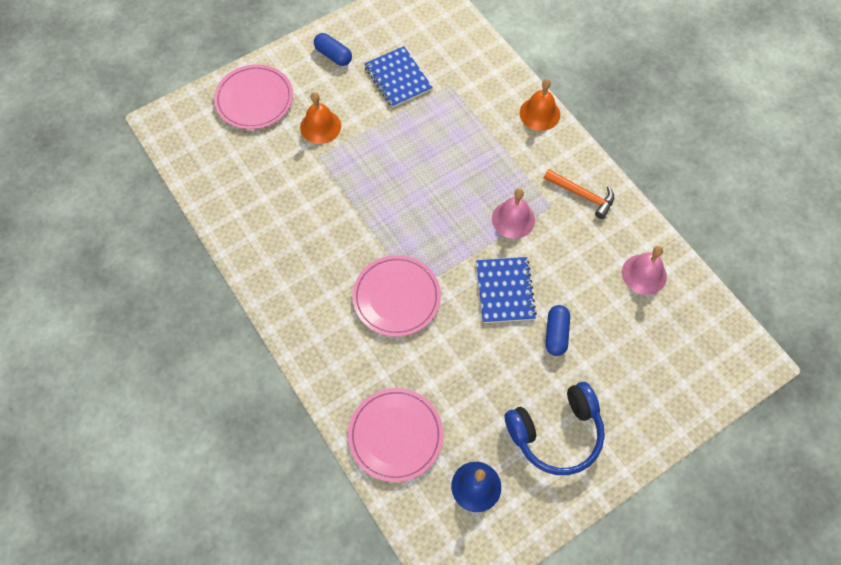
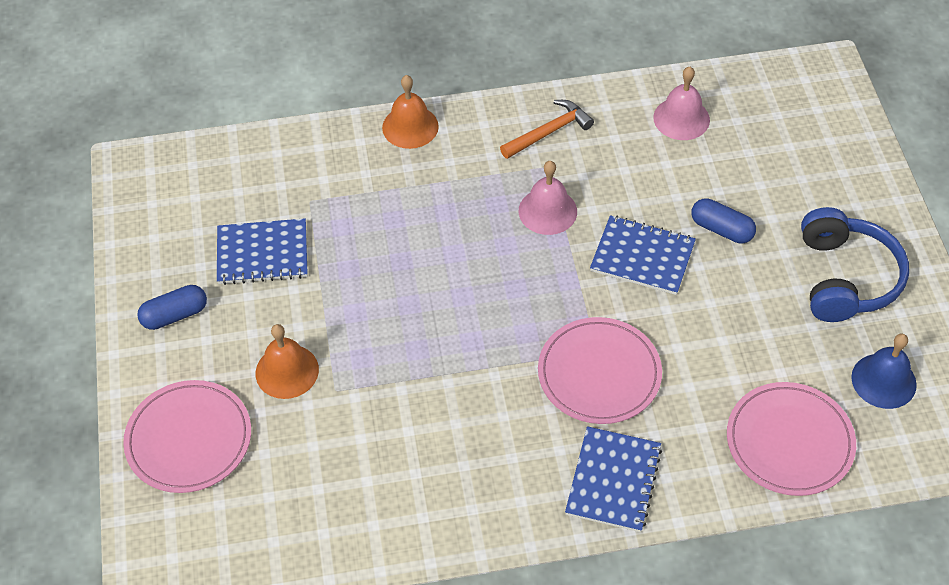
camera: 65 degrees left, 10 degrees down
none -> blue notebook [565,426,662,532]

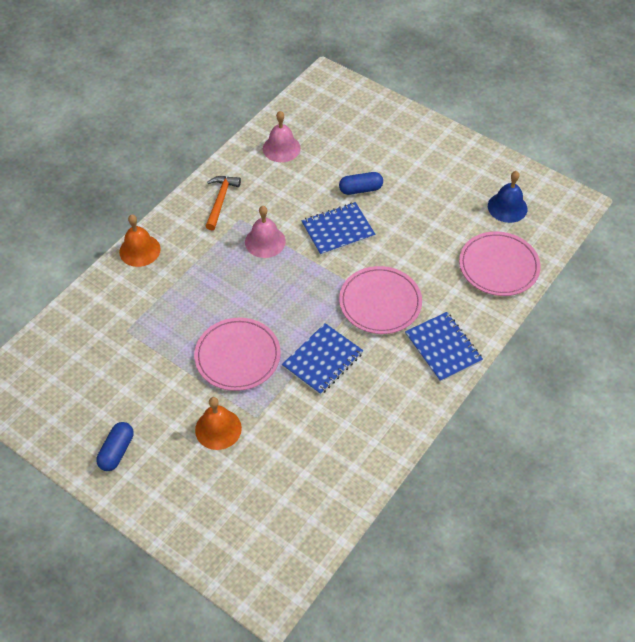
camera: 45 degrees left, 0 degrees up
pink plate [123,380,251,493] -> pink plate moved to [194,318,281,391]
blue notebook [217,218,308,285] -> blue notebook moved to [282,323,363,395]
blue headphones [801,207,909,322] -> none

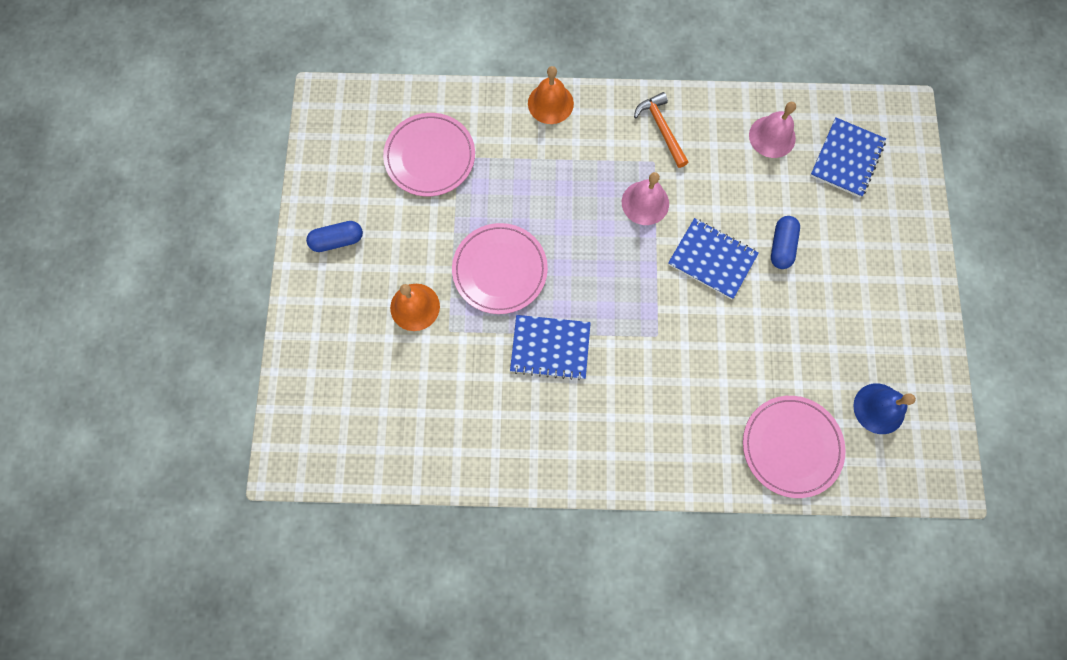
camera: 55 degrees right, 20 degrees up
orange hammer [205,176,241,230] -> orange hammer turned 90 degrees counterclockwise [634,92,688,168]
blue capsule [339,172,383,195] -> blue capsule turned 60 degrees clockwise [771,216,800,269]
pink plate [339,266,422,334] -> pink plate moved to [383,113,475,196]
blue notebook [405,312,483,382] -> blue notebook moved to [810,118,886,198]

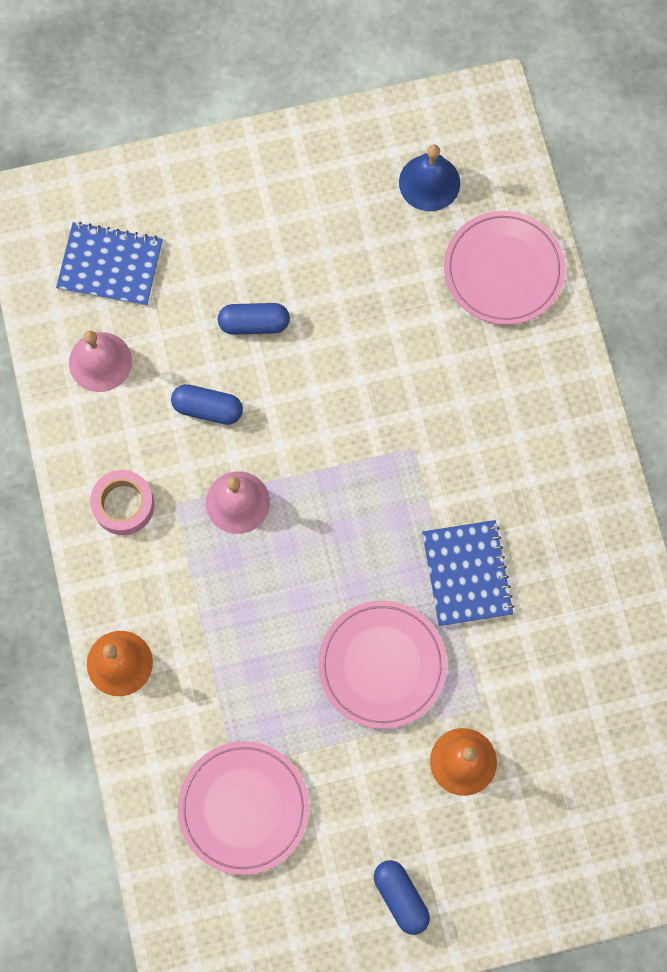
camera: 105 degrees left, 0 degrees up
orange hammer [634,92,688,168] -> pink tape [90,470,154,535]
blue notebook [668,218,759,300] -> none
none -> blue capsule [171,384,243,425]

